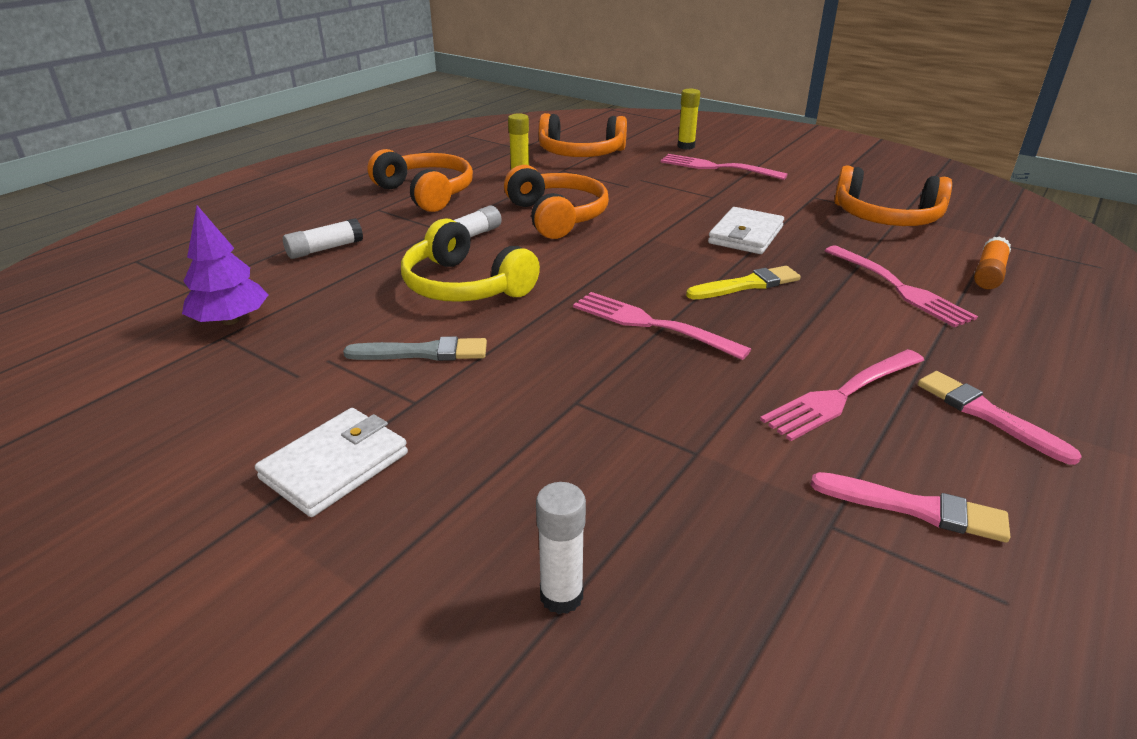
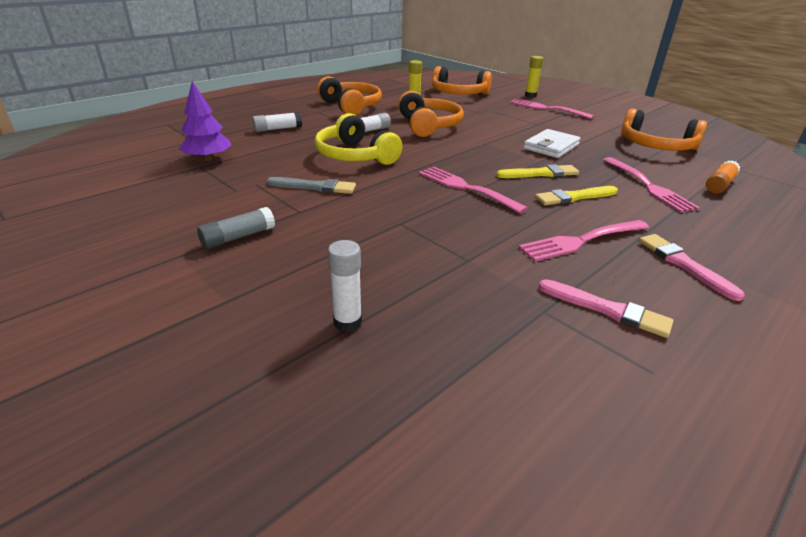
camera: 10 degrees right, 0 degrees up
white wallet [255,408,408,517] -> grey glue stick [197,207,275,249]
none -> yellow brush [535,186,618,205]

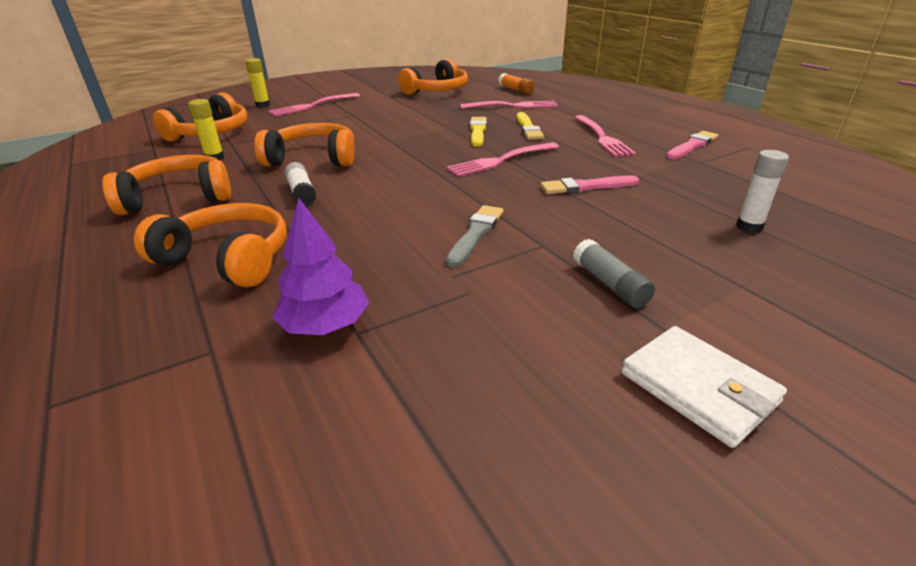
camera: 75 degrees left, 0 degrees up
white glue stick [252,112,302,132] -> orange headphones [134,203,287,287]
yellow headphones [315,113,402,165] -> none
white wallet [524,129,581,158] -> white wallet moved to [622,326,787,448]
pink brush [639,234,745,301] -> pink brush moved to [541,175,639,194]

